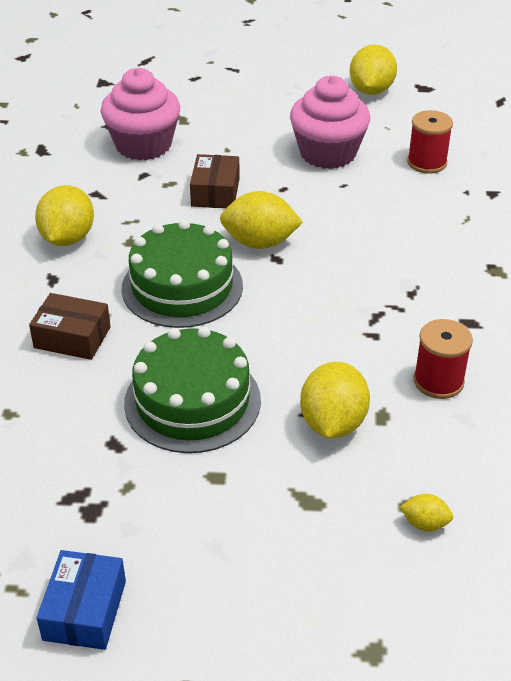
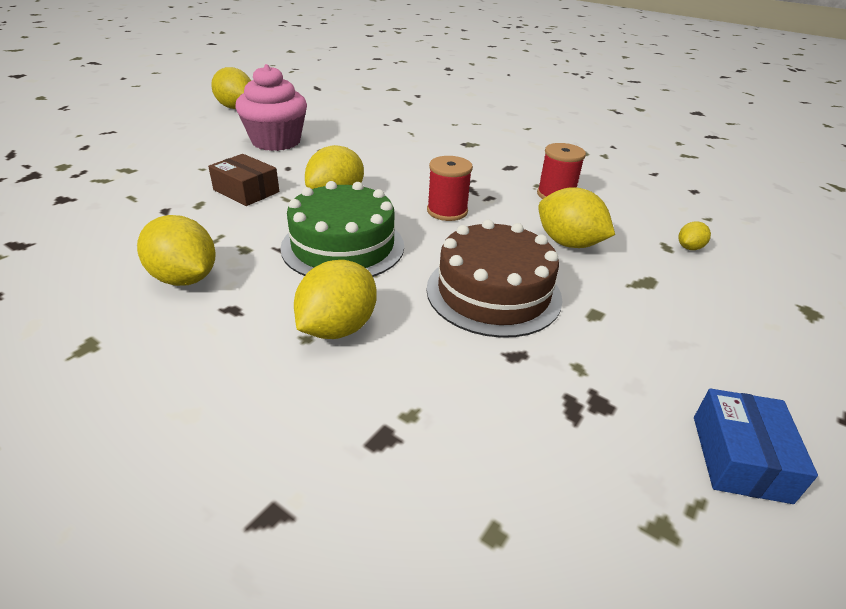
camera: 60 degrees left, 5 degrees down
brown box [29,293,111,360] -> yellow lemon [294,260,377,339]
blue box [36,550,126,650] -> blue box turned 60 degrees clockwise [694,388,818,504]
pink cupcake [100,68,180,160] -> none
green cake [124,327,261,453] -> brown cake [427,220,562,338]
red spool [407,110,453,174] -> red spool moved to [427,156,473,221]

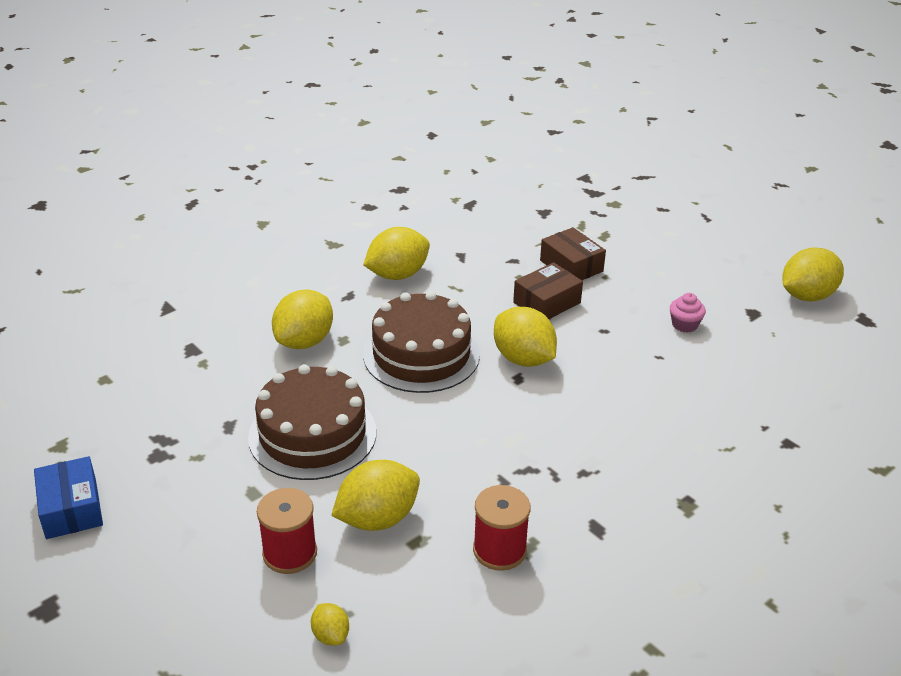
camera: 105 degrees right, 0 degrees up
pink cupcake [235,64,307,151] -> pink cupcake [670,293,706,333], size x0.42
green cake [280,181,404,277] -> brown cake [363,291,480,393]
yellow lemon [294,260,377,339] -> yellow lemon turned 75 degrees clockwise [272,290,333,349]
red spool [427,156,473,221] -> red spool moved to [257,488,317,574]
blue box [694,388,818,504] -> blue box turned 45 degrees clockwise [34,456,103,539]
none -> brown box [540,227,606,280]

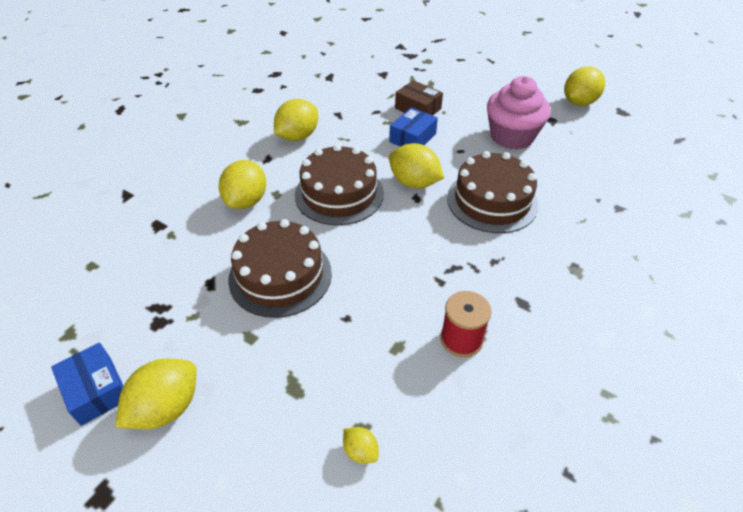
camera: 15 degrees left, 10 degrees up
red spool [257,488,317,574] -> none
yellow lemon [331,460,420,531] -> yellow lemon moved to [116,359,197,429]
brown box [513,262,583,319] -> blue box [389,107,438,146]
pink cupcake [670,293,706,333] -> pink cupcake [487,76,551,150], size x2.39
none -> brown cake [447,151,539,233]

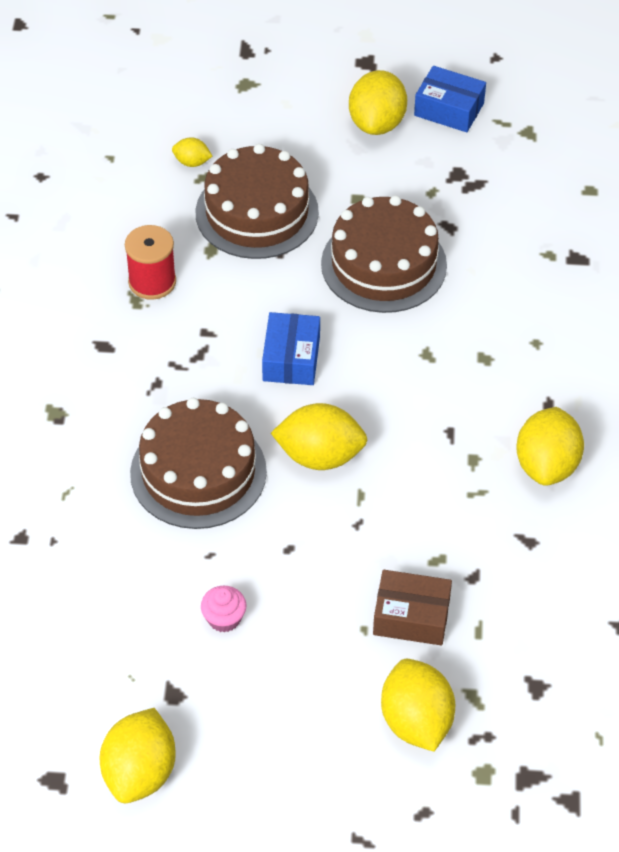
camera: 150 degrees right, 5 degrees up
yellow lemon [219,160,266,209] -> yellow lemon moved to [381,659,455,751]
brown cake [295,144,384,225] -> brown cake moved to [196,144,319,259]
blue box [389,107,438,146] -> blue box moved to [262,312,320,385]
pink cupcake [487,76,551,150] -> pink cupcake [201,586,247,632], size x0.42

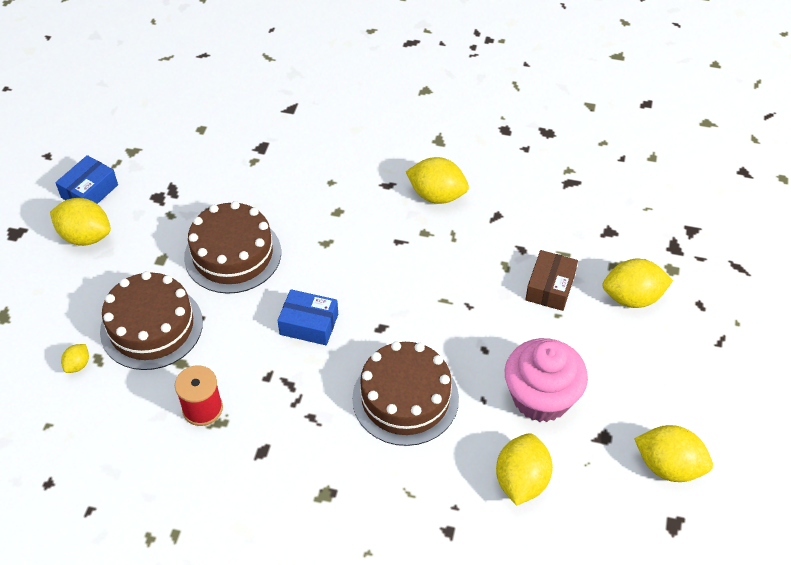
camera: 80 degrees left, 0 degrees up
pink cupcake [201,586,247,632] -> pink cupcake [505,338,588,422], size x2.39
yellow lemon [271,403,368,470] -> yellow lemon moved to [496,433,553,506]

